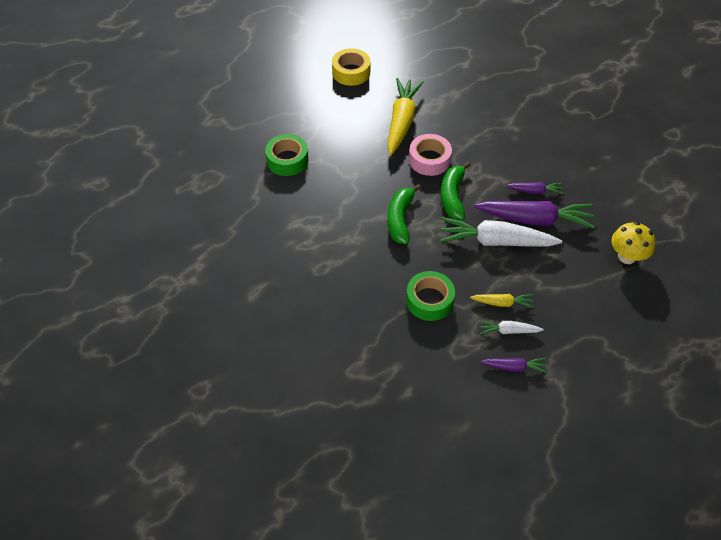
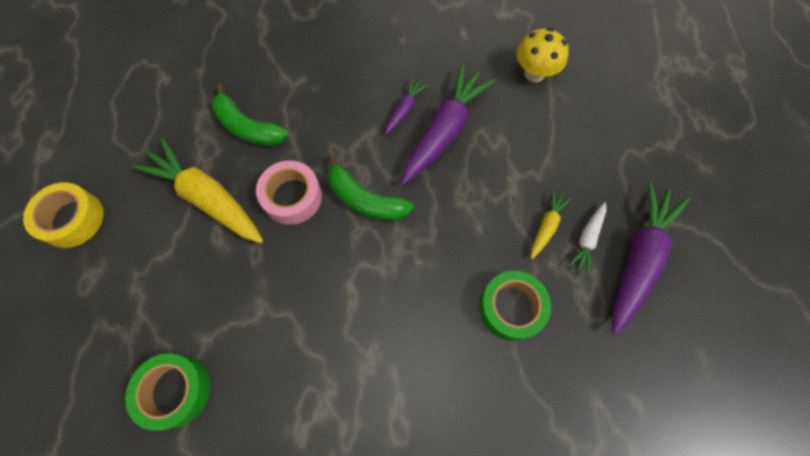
camera: 65 degrees left, 15 degrees up
green banana [387,184,421,244] -> green banana moved to [212,84,289,146]
white carrot [439,217,562,247] -> none
purple carrot [480,358,547,373] -> purple carrot [612,181,690,335], size x2.04

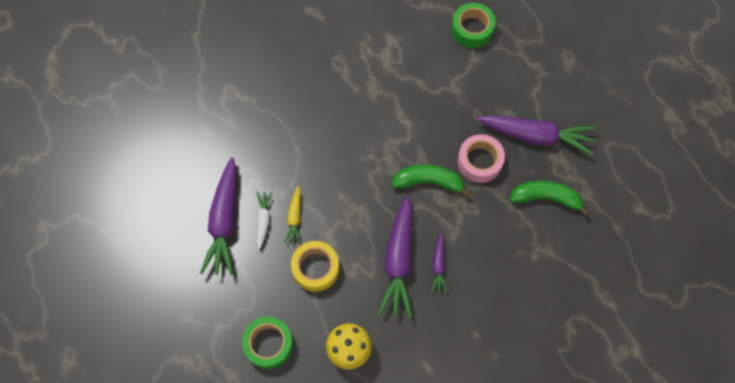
camera: 155 degrees right, 0 degrees up
yellow tape [23,182,104,248] -> yellow tape moved to [291,241,339,292]
yellow carrot [132,138,263,243] -> purple carrot [476,115,596,155]
green tape [479,271,551,341] -> green tape moved to [242,316,293,369]

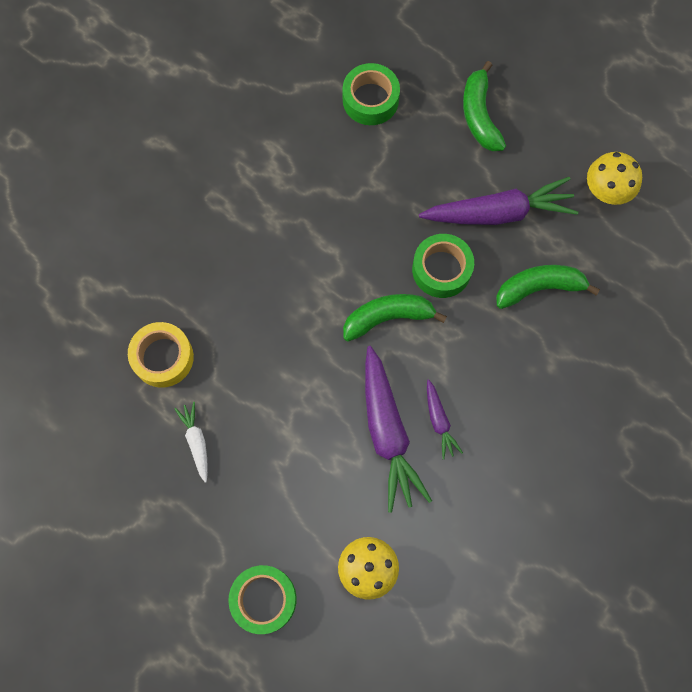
camera: 20 degrees left, 5 degrees up
purple carrot [200,157,237,276] -> none
yellow carrot [284,186,301,244] -> none
yellow tape [291,241,339,292] -> yellow tape moved to [128,322,194,388]
pink tape [457,134,505,183] -> green tape [412,234,474,298]
none -> green banana [463,61,506,151]
none -> yellow mushroom [587,152,642,205]

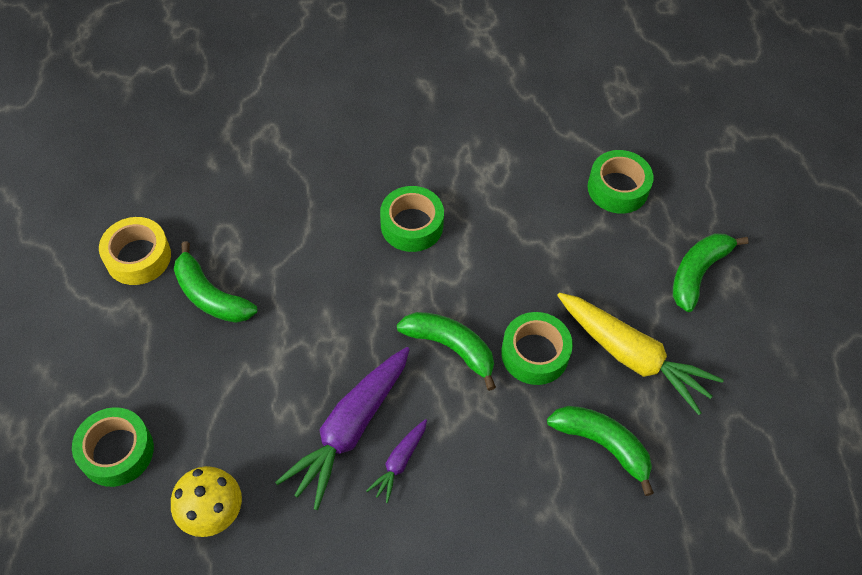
camera: 45 degrees right, 15 degrees down
yellow tape [128,322,194,388] -> yellow tape moved to [99,217,171,285]
white carrot [174,402,208,483] -> green banana [174,241,257,323]
purple carrot [419,177,578,225] -> yellow carrot [557,292,724,415]
yellow mushroom [587,152,642,205] -> none
none -> green tape [380,186,444,252]

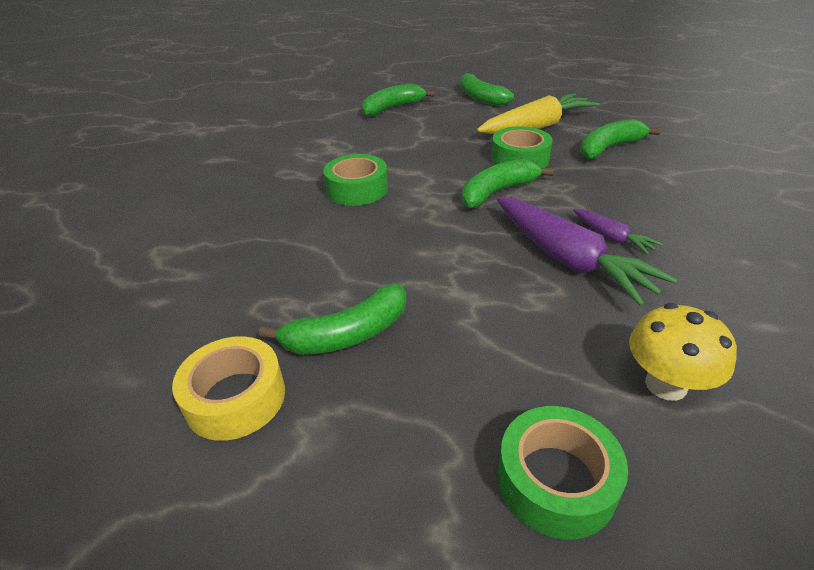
camera: 65 degrees left, 20 degrees down
green tape [588,150,654,214] -> green banana [362,84,435,116]

